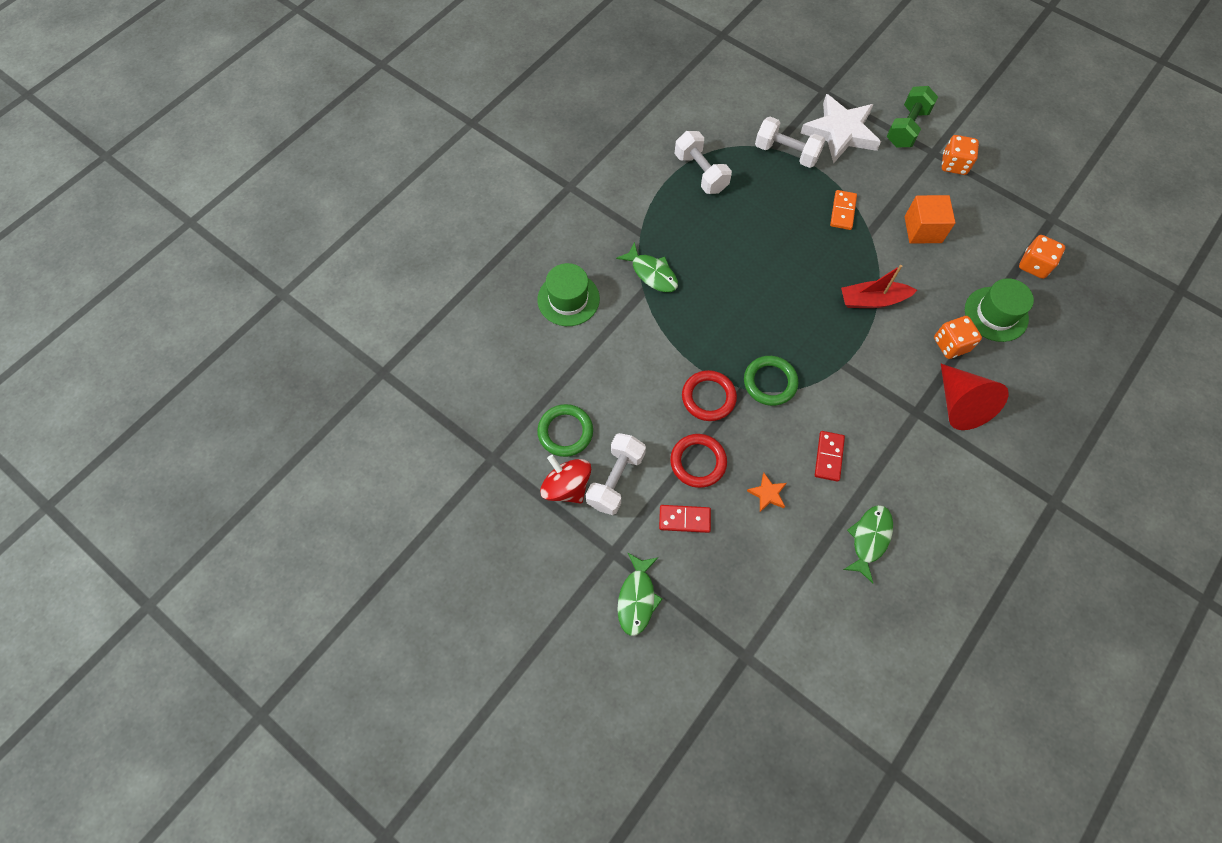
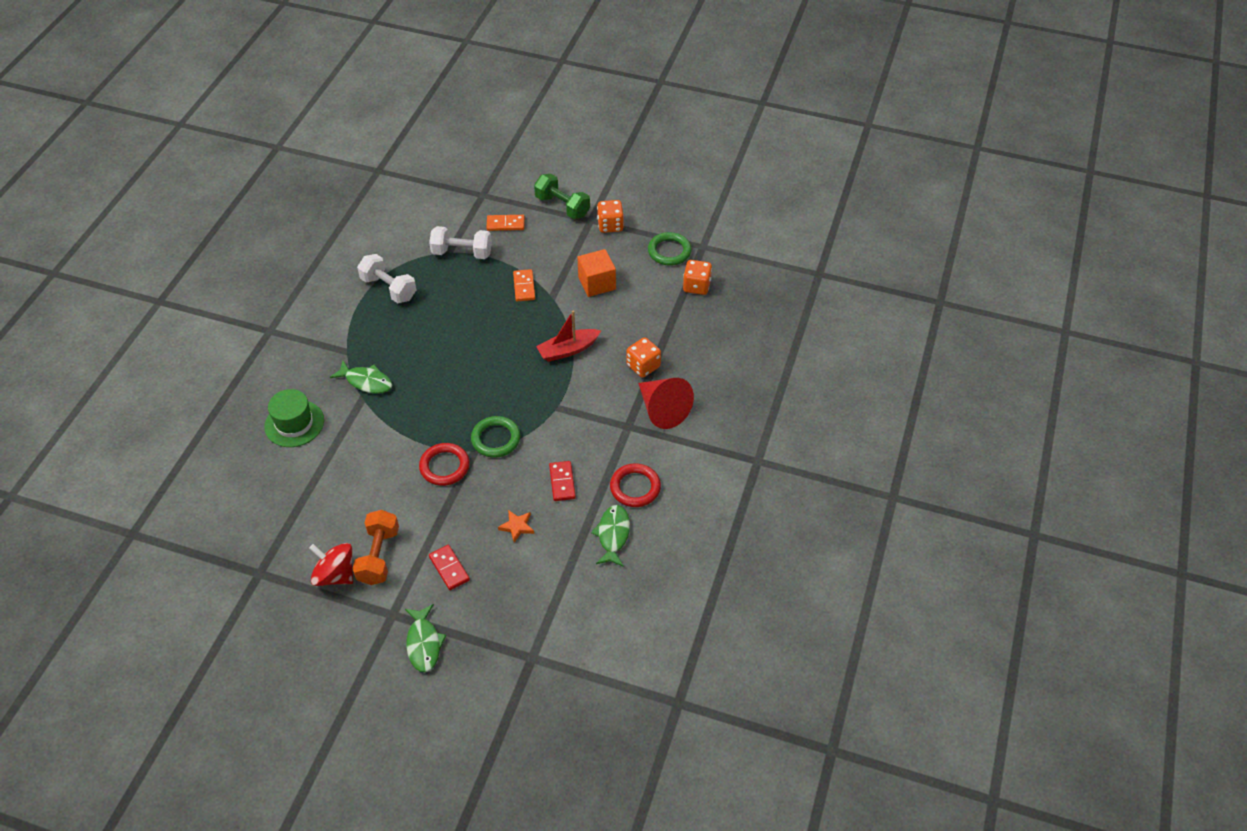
camera: 20 degrees left, 15 degrees down
green ring [537,404,593,457] -> green ring moved to [648,232,692,266]
white dumbbell [586,433,646,515] -> orange dumbbell [352,510,399,585]
red domino [659,505,711,533] -> red domino turned 75 degrees clockwise [429,545,470,590]
red ring [670,434,727,488] -> red ring moved to [610,463,661,507]
white star [800,94,881,164] -> orange domino [486,215,525,231]
green dumbbell [887,86,938,147] -> green dumbbell turned 60 degrees counterclockwise [534,174,590,219]
green hat [965,278,1034,342] -> none

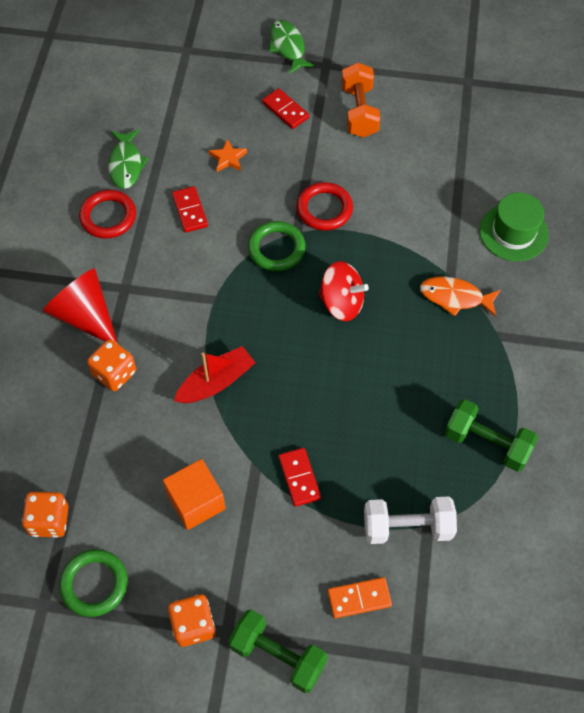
camera: 170 degrees right, 10 degrees up
red spinning top [309,543,353,586] -> red spinning top moved to [319,261,369,321]
green fish [330,361,392,394] -> orange fish [420,276,501,317]
white dumbbell [357,254,416,303] -> green dumbbell [445,399,538,472]
orange domino [513,269,535,301] -> red domino [278,448,321,507]

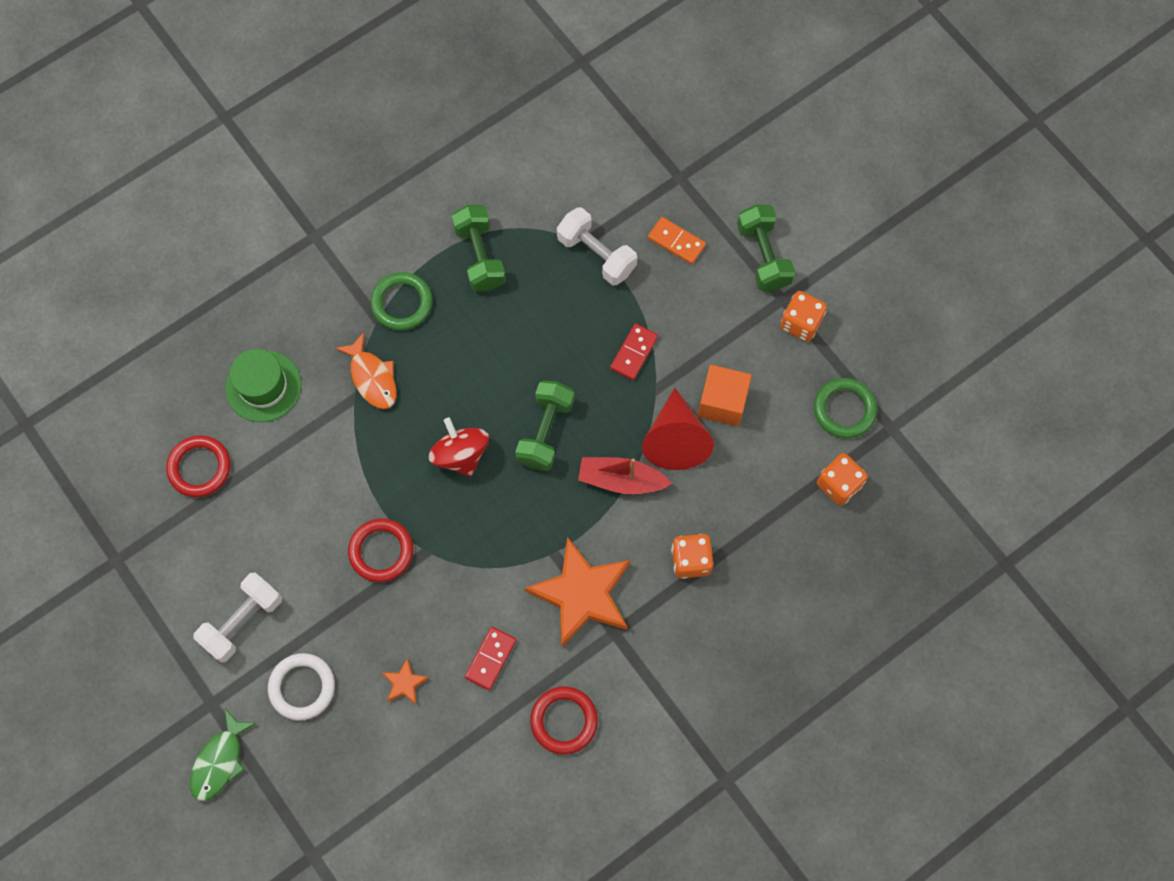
camera: 135 degrees left, 10 degrees up
red cone [43,268,118,344] -> red cone moved to [642,388,714,470]
green fish [108,129,149,189] -> none
green ring [248,221,306,271] -> green ring moved to [370,272,433,331]
red domino [262,88,309,129] -> white ring [268,653,335,721]
orange dumbbell [341,62,380,138] -> white dumbbell [193,572,282,663]
none -> red ring [166,435,231,497]
none -> green dumbbell [515,380,574,471]
none -> orange star [525,537,630,646]

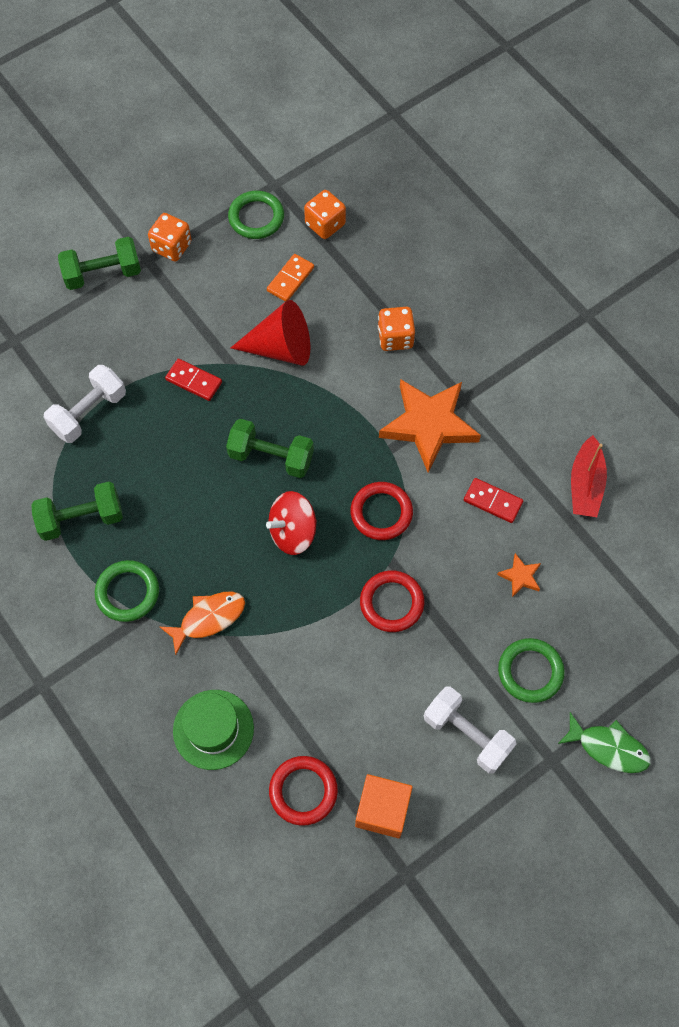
camera: 90 degrees left, 5 degrees down
white ring [268,653,335,721] -> green ring [498,638,565,703]
red ring [530,686,598,755] -> red ring moved to [350,482,413,540]
red boat [578,457,672,494] -> red boat moved to [571,435,607,517]
orange domino [648,217,706,264] -> orange domino moved to [267,254,314,301]
orange cube [698,365,752,426] -> orange cube moved to [355,774,413,838]

